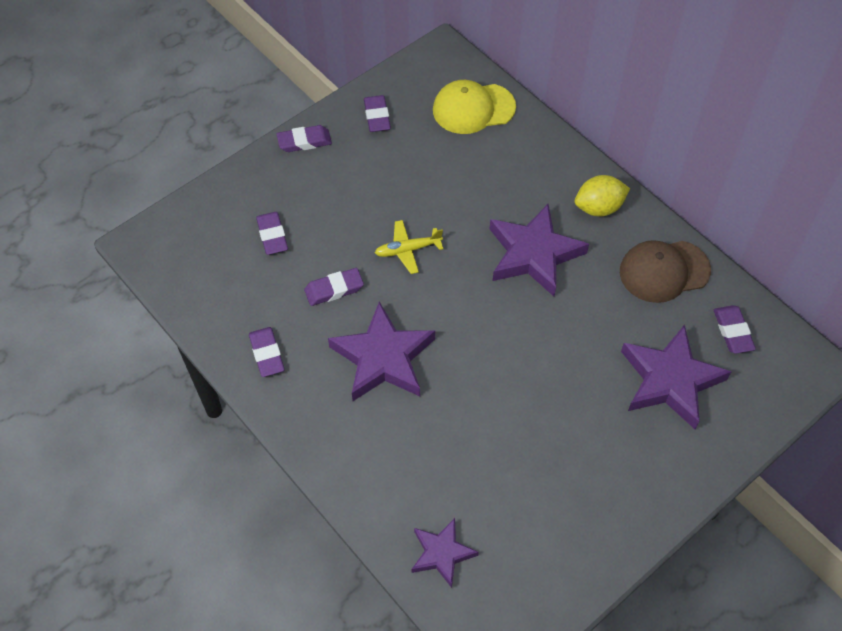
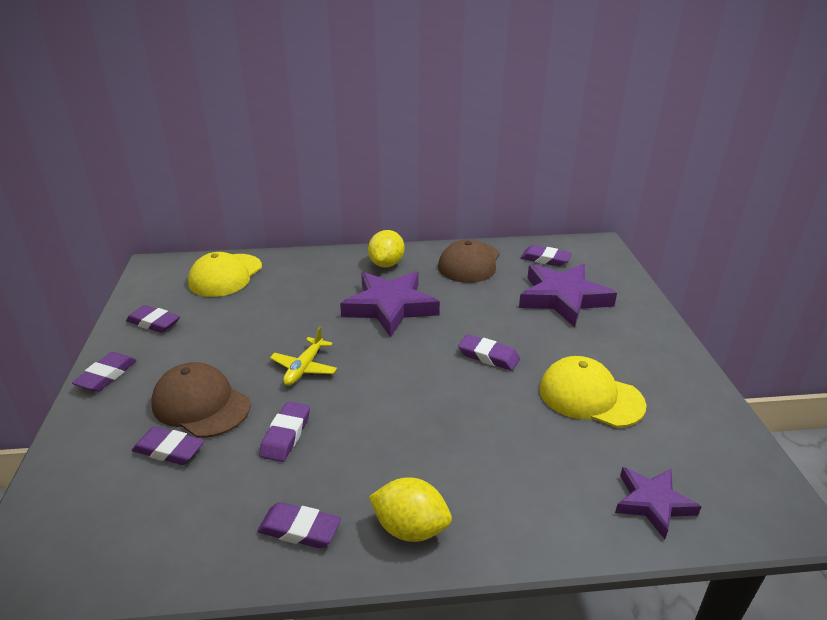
camera: 55 degrees left, 25 degrees down
purple star [328,302,435,401] -> none
none -> brown cap [151,362,251,438]
none -> yellow lemon [369,477,452,542]
none -> purple eraser [458,334,520,371]
none -> yellow cap [539,356,646,428]

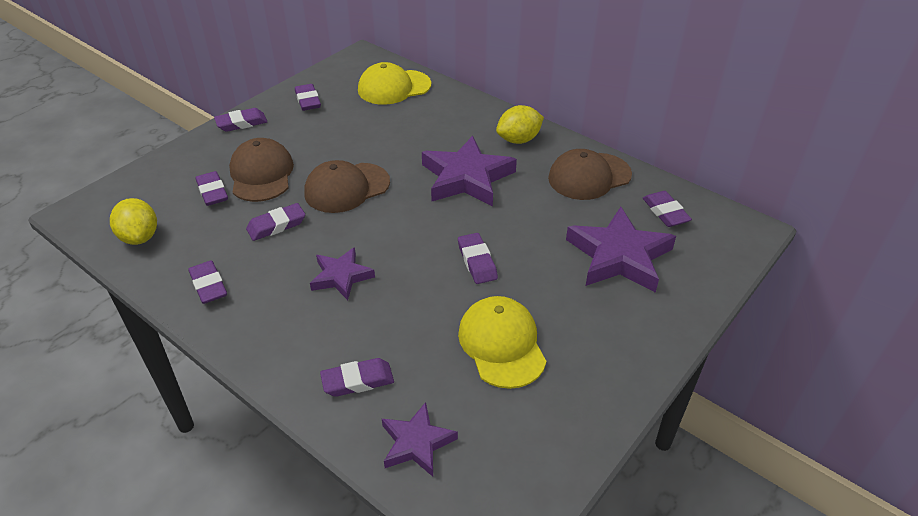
camera: 45 degrees right, 10 degrees up
yellow plane [270,327,337,386] -> brown cap [304,160,390,213]
yellow lemon [369,477,452,542] -> yellow lemon moved to [110,198,157,245]
none -> purple star [310,247,375,300]
none -> purple eraser [320,358,394,397]

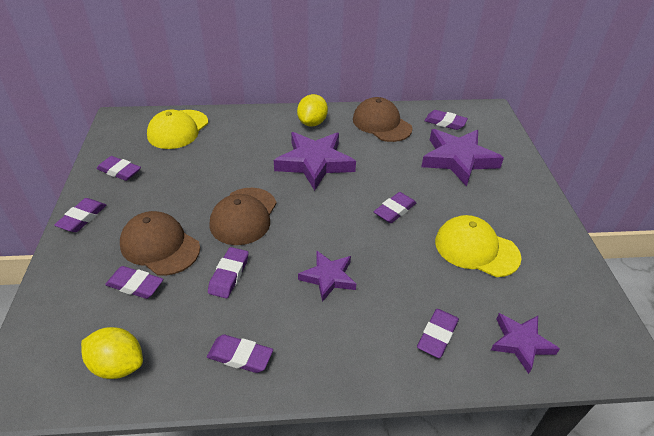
camera: 45 degrees left, 0 degrees up
purple eraser [458,233,498,284] -> purple eraser turned 75 degrees counterclockwise [373,192,416,223]
brown cap [548,149,632,200] -> brown cap turned 120 degrees clockwise [353,97,412,142]

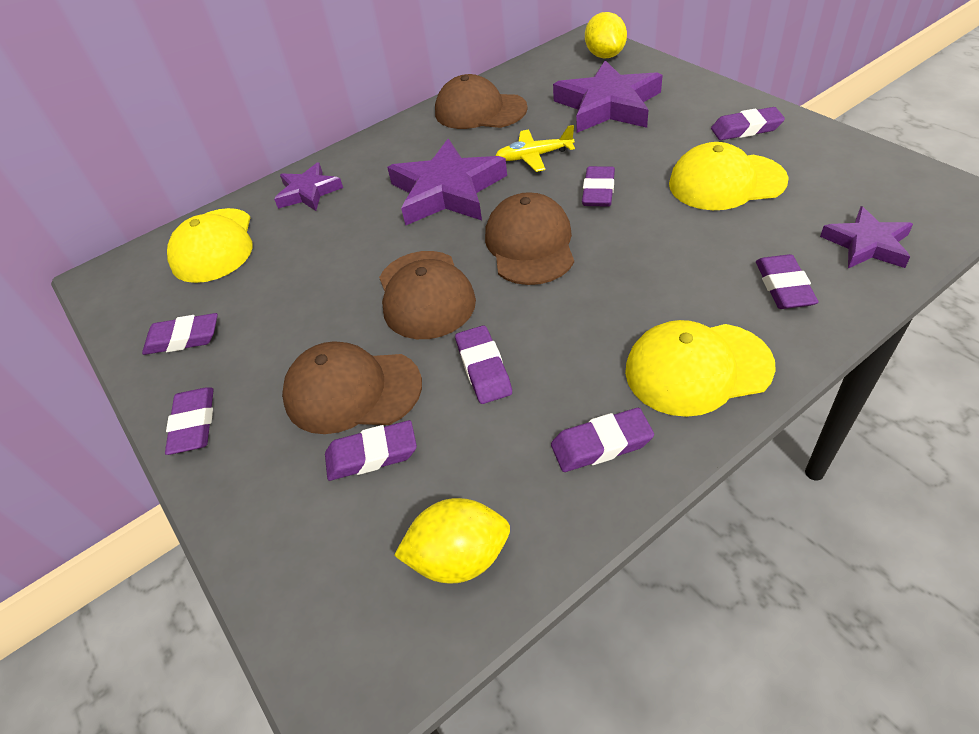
camera: 25 degrees left, 5 degrees up
yellow lemon [297,94,328,127] -> yellow lemon moved to [585,12,627,59]
purple star [298,250,356,302] -> purple star moved to [274,163,343,211]
purple eraser [424,110,468,130] -> purple eraser moved to [711,107,785,140]
none -> brown cap [485,192,574,285]
none -> yellow plane [495,125,575,172]
none -> yellow cap [625,320,776,417]

